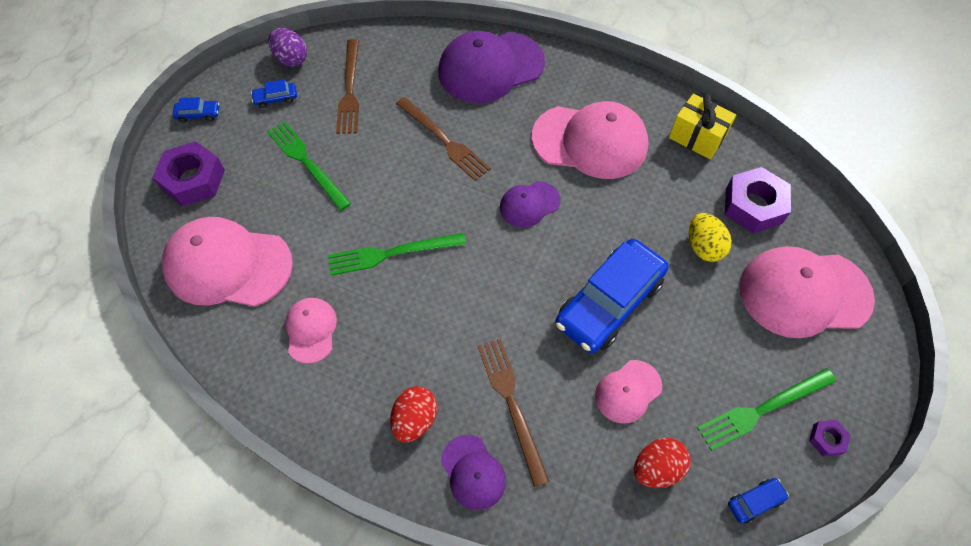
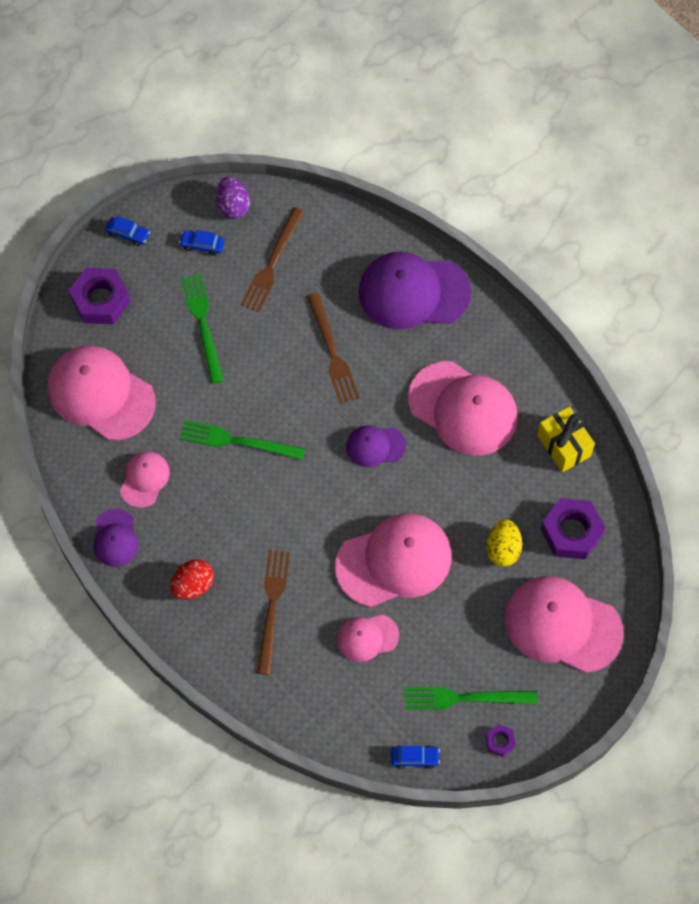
camera: 25 degrees right, 5 degrees up
purple cap [441,435,506,510] -> purple cap moved to [94,509,138,567]
blue car [555,239,669,353] -> pink cap [335,513,451,607]
red egg [634,438,691,488] -> none

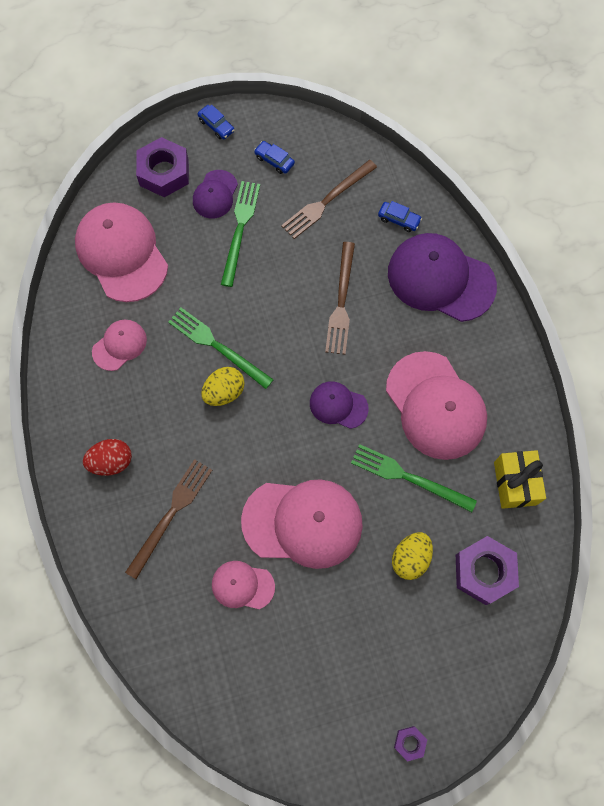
camera: 25 degrees right, 5 degrees up
purple cap [94,509,138,567] -> purple cap moved to [193,170,238,219]
purple egg [216,177,250,219] -> none
blue car [391,745,440,769] -> blue car moved to [378,201,422,232]
green fork [405,687,538,709] -> green fork moved to [351,444,477,512]
purple nut [485,724,516,757] -> purple nut moved to [394,726,427,762]
pink cap [505,576,624,673] -> none
none -> yellow egg [201,367,245,406]

